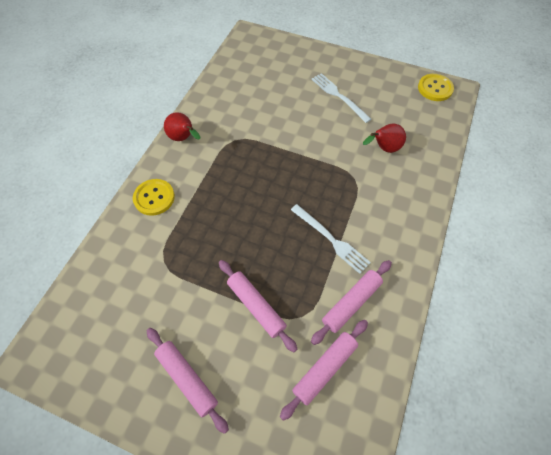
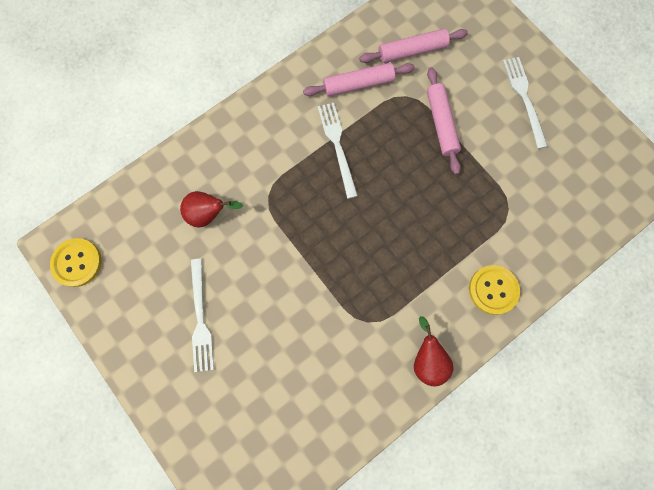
camera: 150 degrees left, 15 degrees up
pink rolling pin [147,328,229,434] -> white fork [503,57,548,149]

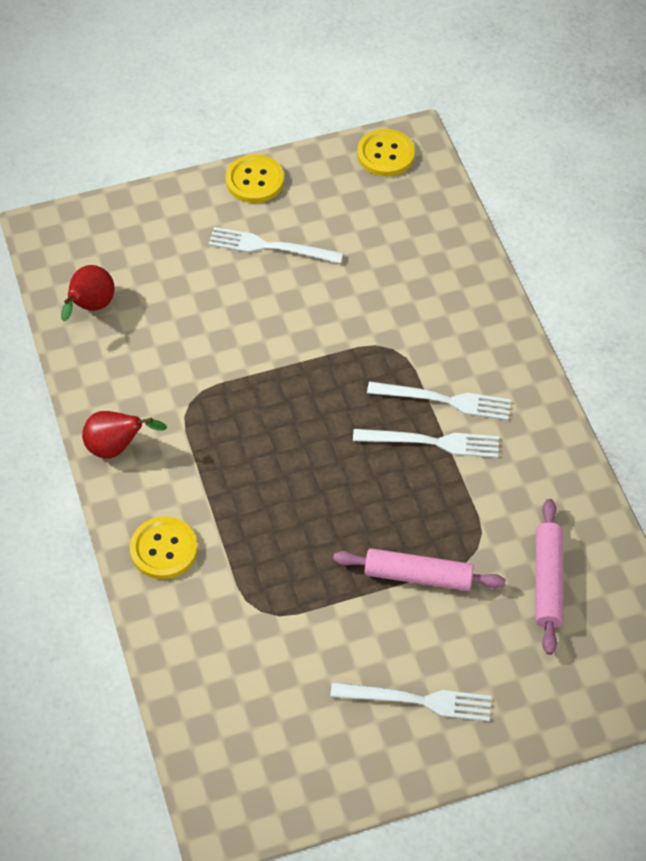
camera: 110 degrees right, 20 degrees down
red pear [180,191,243,228] -> red pear moved to [61,265,115,321]
pink rolling pin [303,63,415,97] -> none
none -> yellow button [226,155,284,203]
none -> white fork [367,381,511,420]

